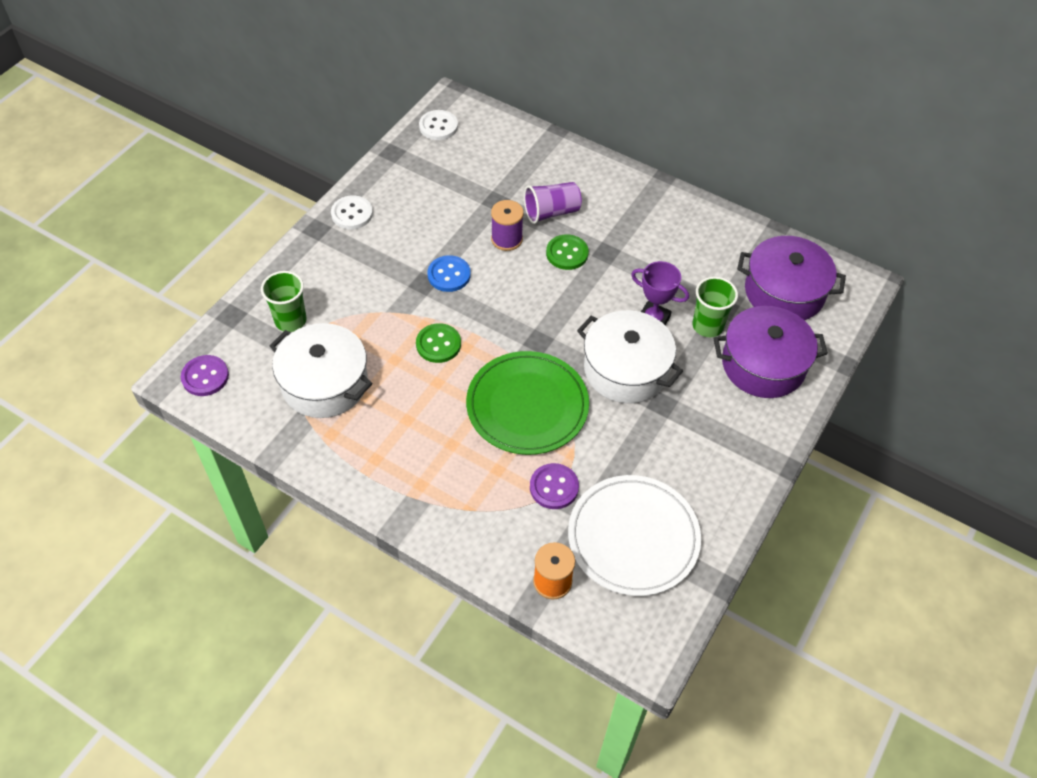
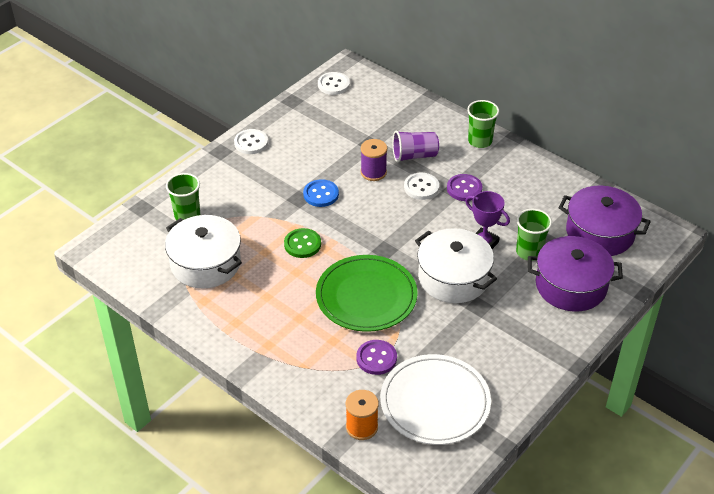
camera: 10 degrees right, 10 degrees down
purple button [181,355,229,396] -> purple button moved to [447,174,482,201]
green button [546,234,589,270] -> white button [404,172,439,200]
none -> green cup [467,100,499,148]

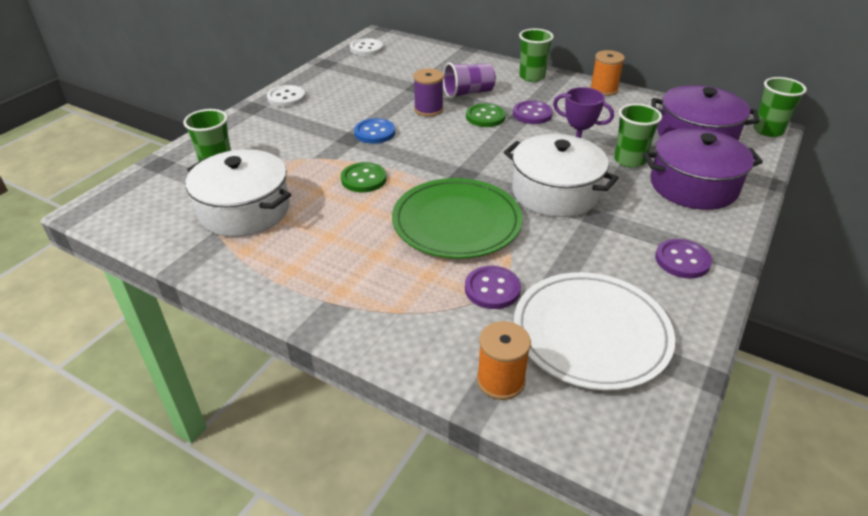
camera: 10 degrees left, 5 degrees down
white button [404,172,439,200] -> green button [466,103,506,127]
none -> orange spool [590,50,625,96]
none -> purple button [655,239,712,279]
none -> green cup [753,77,807,137]

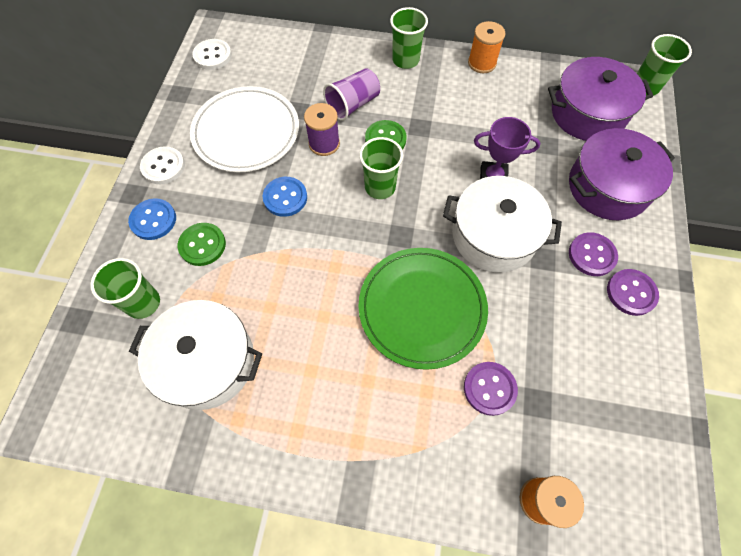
camera: 20 degrees left, 25 degrees up
green button [341,162,387,192] -> green button moved to [178,223,226,266]
purple button [513,101,553,124] -> purple button moved to [569,232,618,276]
white plate [514,272,675,390] -> white plate moved to [190,86,299,172]
green cup [614,104,662,168] -> green cup moved to [359,137,403,199]
none -> blue button [128,198,176,240]

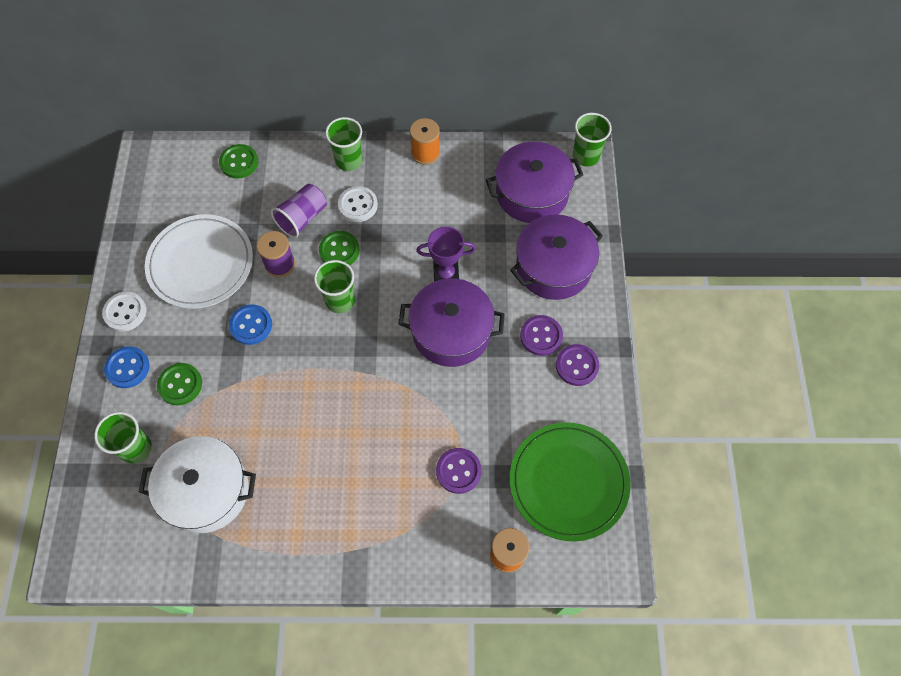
camera: 10 degrees left, 0 degrees up
white button [192,39,232,70] -> white button moved to [338,186,378,222]
green plate [358,248,488,370] -> green plate moved to [510,422,631,542]
white pot [443,176,562,272] -> purple pot [399,278,505,367]
none -> green button [219,144,259,179]

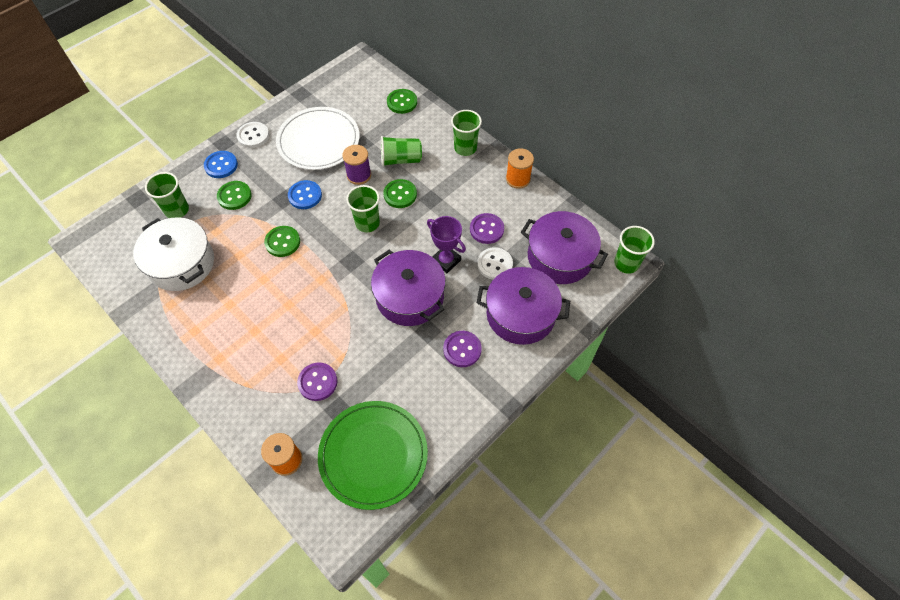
camera: 45 degrees right, 5 degrees down
purple cup [271,184,327,238] -> green cup [381,136,422,167]
white button [338,186,378,222] -> white button moved to [477,247,513,280]
purple button [556,344,599,386] -> purple button moved to [470,213,504,244]
none -> green button [264,226,300,257]

